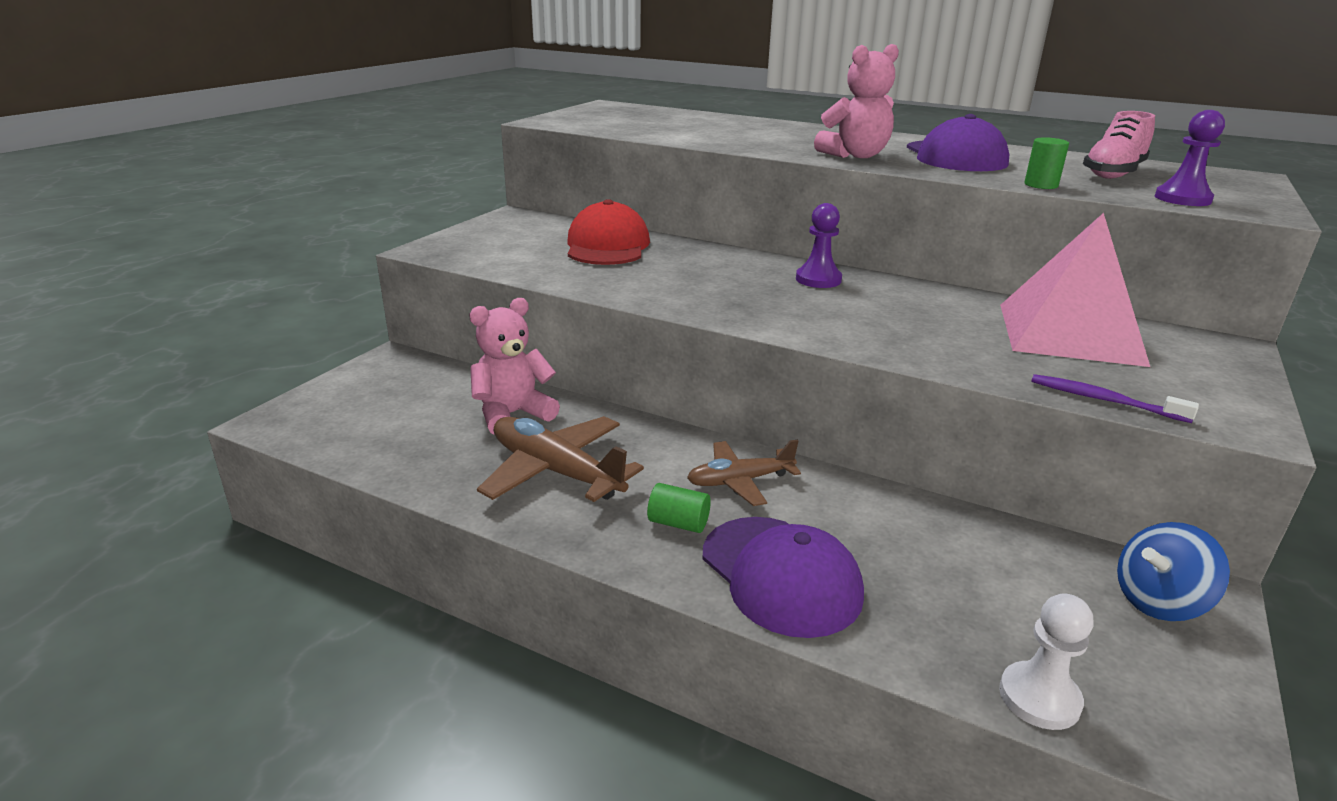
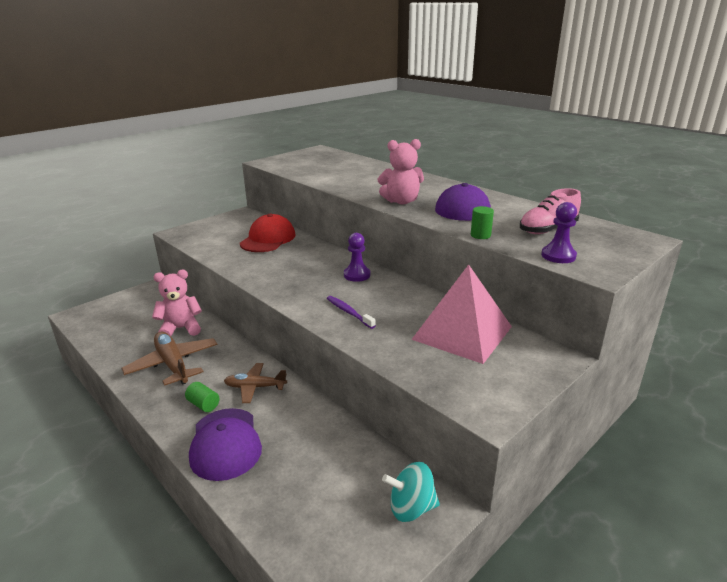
camera: 20 degrees right, 0 degrees up
white pawn [999,594,1094,730] -> none
purple toothbrush [1031,374,1199,423] -> purple toothbrush moved to [327,296,376,329]
blue spinning top [1117,522,1230,621] -> turquoise spinning top [382,462,440,522]

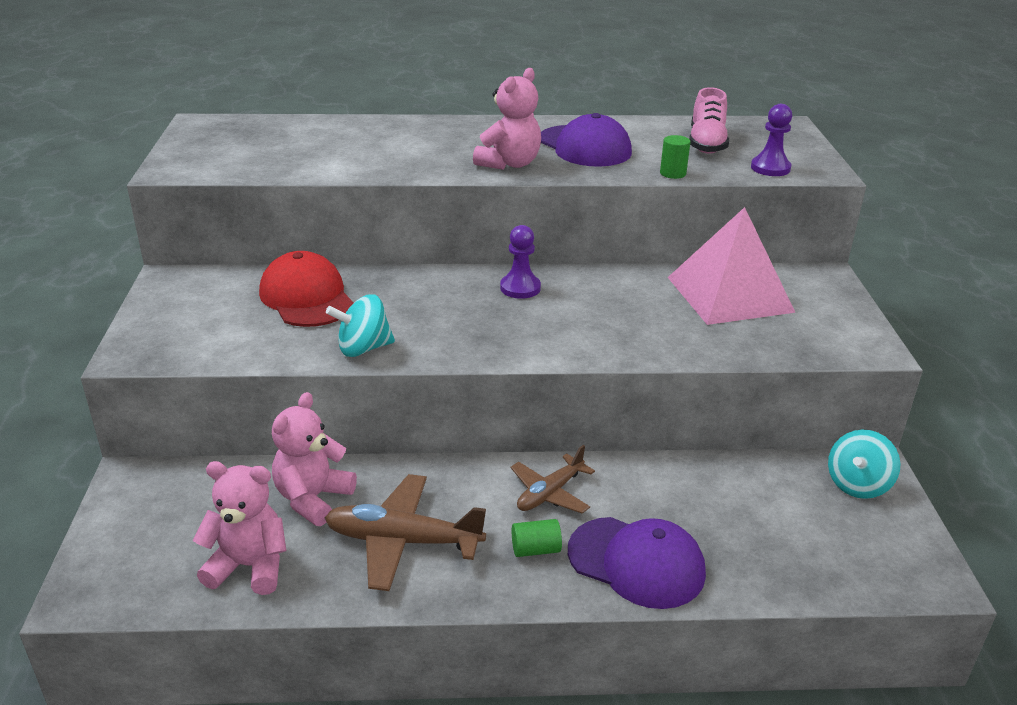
camera: 50 degrees left, 5 degrees up
purple toothbrush [327,296,376,329] -> none
none -> pink teddy bear [193,461,287,595]
none -> turquoise spinning top [326,294,395,357]

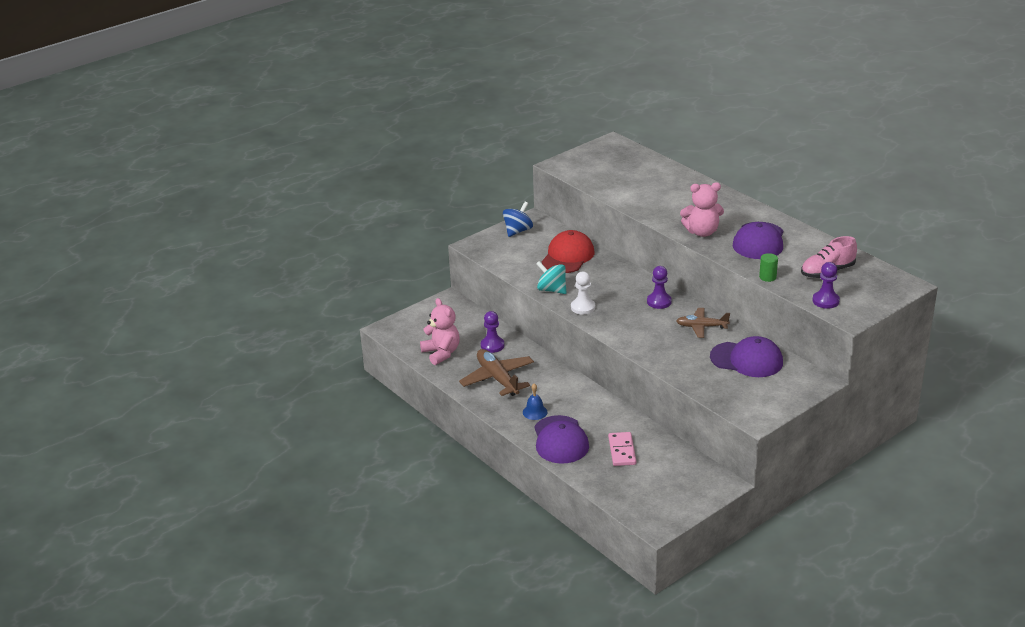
camera: 55 degrees right, 0 degrees up
pink teddy bear [272,392,357,526] -> purple pawn [481,311,504,353]
brown plane [511,445,595,513] -> brown plane moved to [676,308,730,338]
green cylinder [512,519,562,557] -> blue bell [523,383,547,420]
pink pyramid [668,207,796,325] -> purple cap [710,336,783,377]
turquoise spinning top [828,430,901,499] -> none
none -> blue spinning top [503,202,533,237]
none -> white pawn [571,272,595,315]
none -> pink domino [608,432,636,466]

